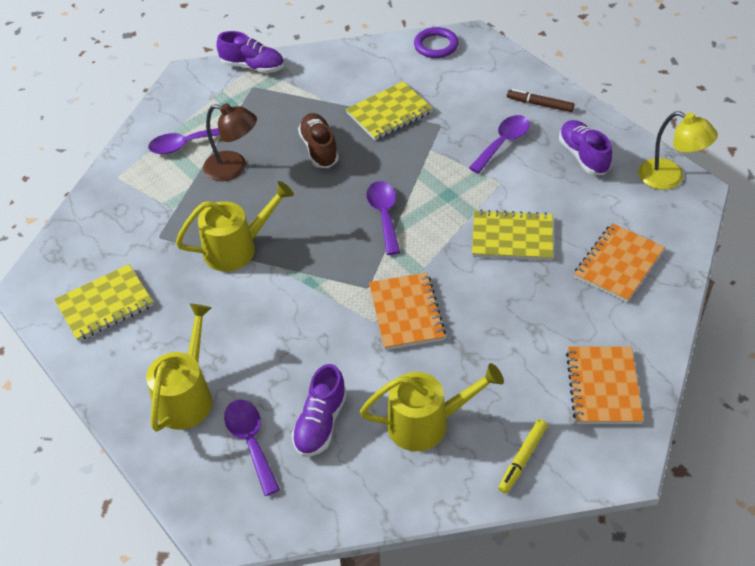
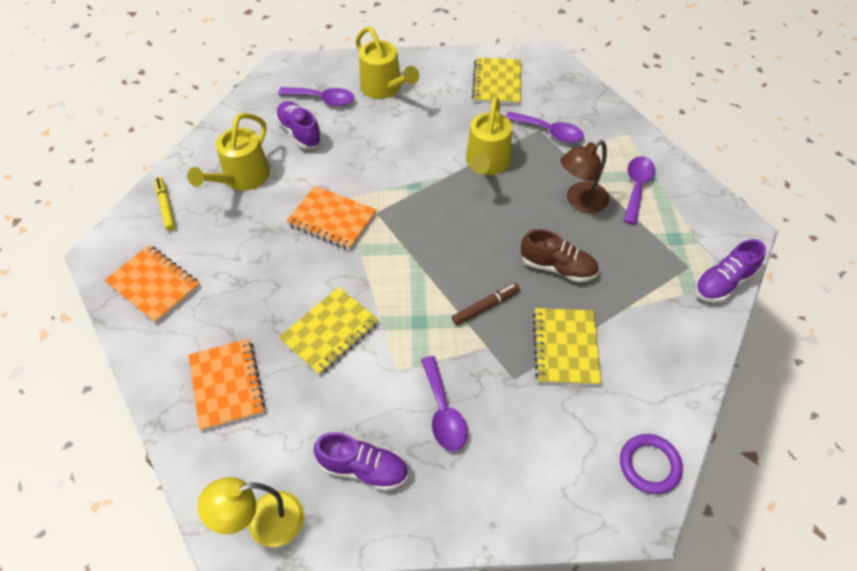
camera: 125 degrees right, 5 degrees up
purple spoon [366,181,400,255] -> purple spoon moved to [505,112,584,143]
brown marker [507,89,574,112] -> brown marker moved to [452,283,520,325]

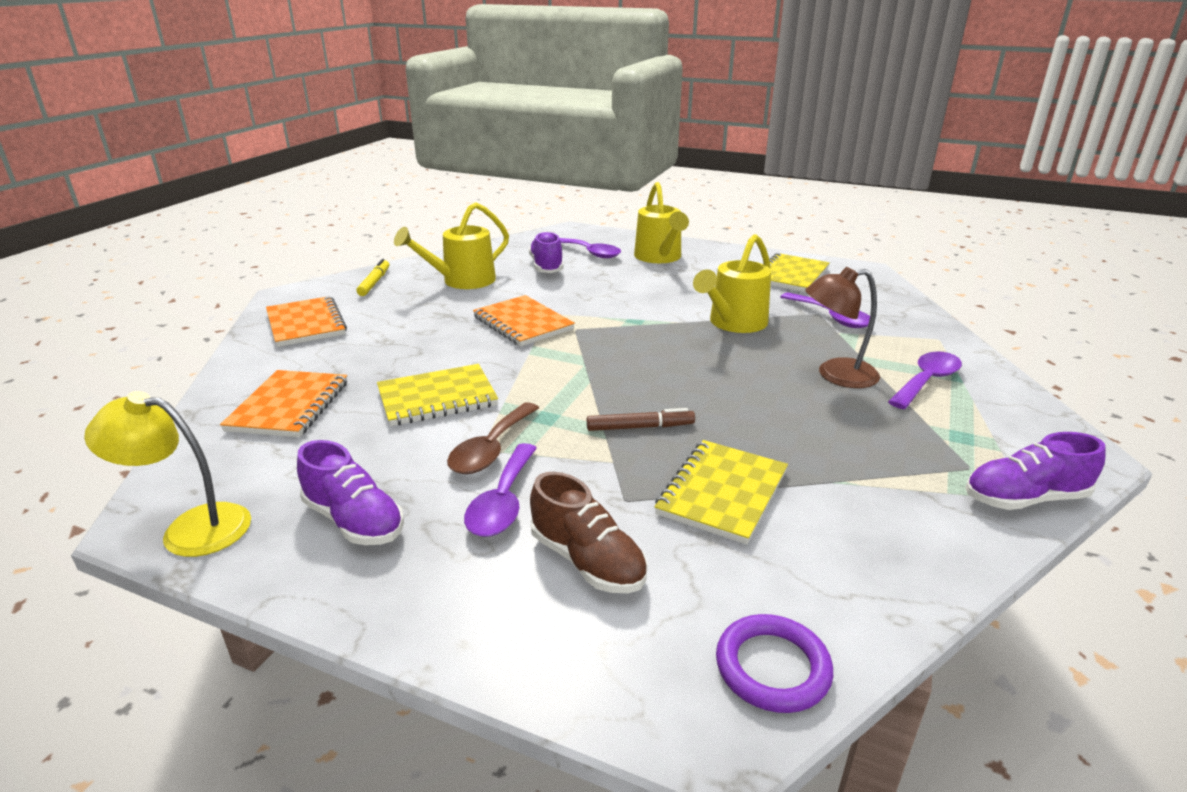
camera: 25 degrees right, 25 degrees down
brown shoe [521,229,599,282] -> brown shoe moved to [530,472,648,593]
none -> brown spoon [447,402,539,474]

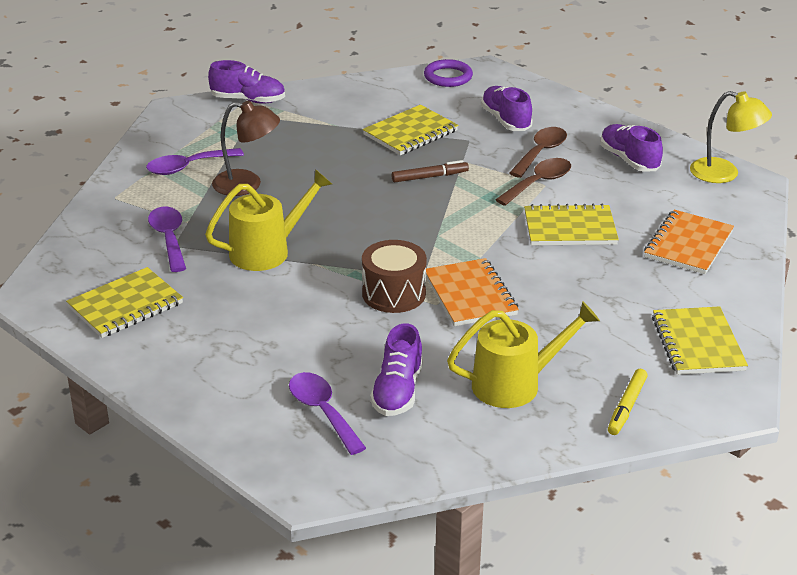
camera: 160 degrees left, 5 degrees up
orange notebook [266,296,347,347] -> yellow notebook [652,306,748,375]
purple spoon [464,443,537,537] -> brown spoon [509,127,567,178]
brown shoe [530,472,648,593] -> purple shoe [481,86,533,131]
brown marker [587,408,695,431] -> brown marker turned 150 degrees clockwise [392,160,469,183]
yellow watering can [634,182,689,263] -> none
none -> brown drum [362,240,427,313]

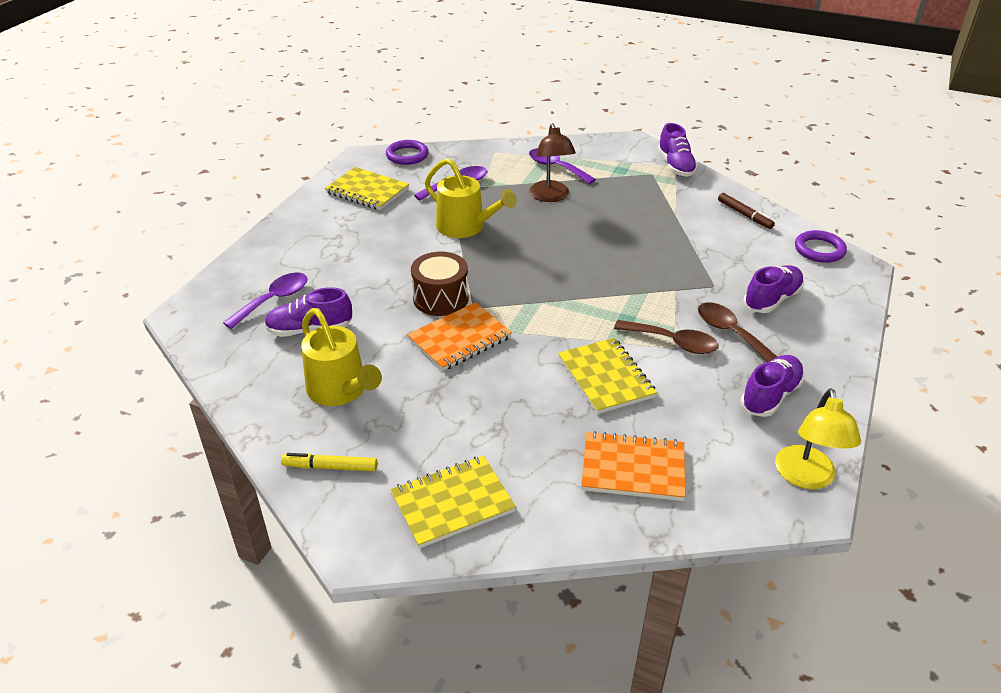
camera: 70 degrees right, 5 degrees up
yellow notebook [363,105,458,155] -> none
brown marker [392,160,469,183] -> brown marker moved to [718,193,775,229]
brown spoon [509,127,567,178] -> brown spoon turned 135 degrees counterclockwise [698,302,777,362]
none -> purple ring [386,140,429,165]

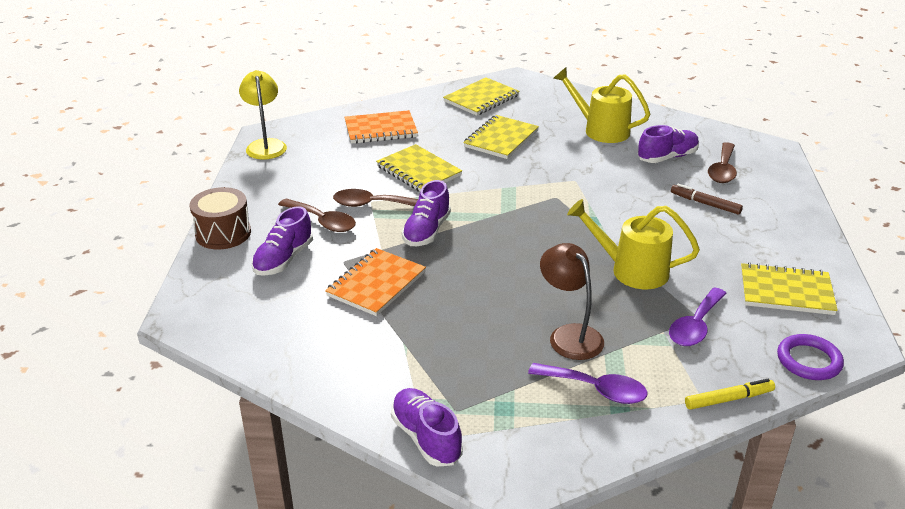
camera: 160 degrees right, 5 degrees down
purple spoon [223,272,308,329] -> brown spoon [708,142,737,183]
yellow marker [281,453,377,471] -> yellow marker moved to [685,379,775,410]
orange notebook [407,302,512,371] -> orange notebook moved to [325,248,426,316]
brown drum [411,252,469,316] -> brown drum moved to [189,187,251,250]
brown marker [718,193,775,229] -> brown marker moved to [671,184,743,215]
purple shoe [740,355,805,417] -> purple shoe moved to [402,180,451,246]
purple ring [795,230,847,263] -> none
none -> yellow notebook [463,115,539,159]

